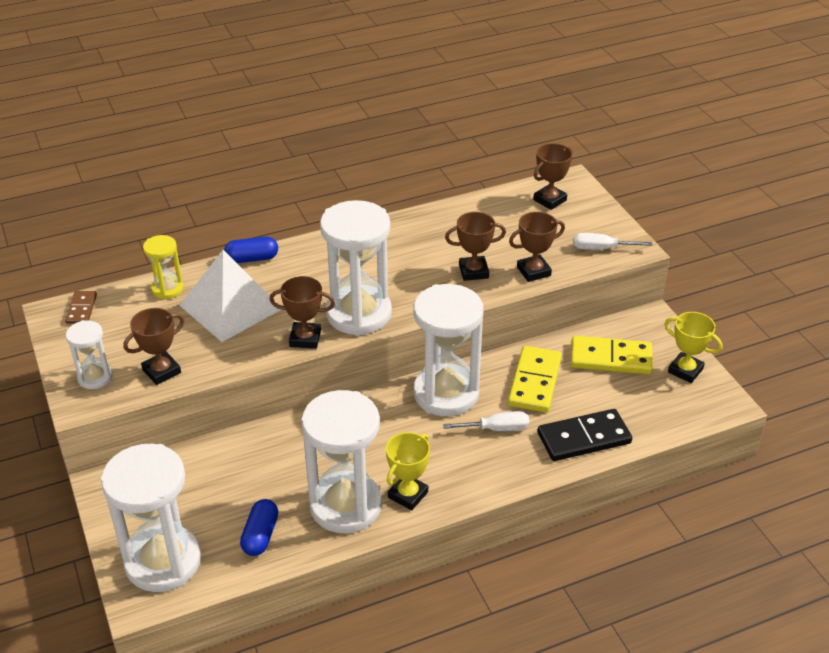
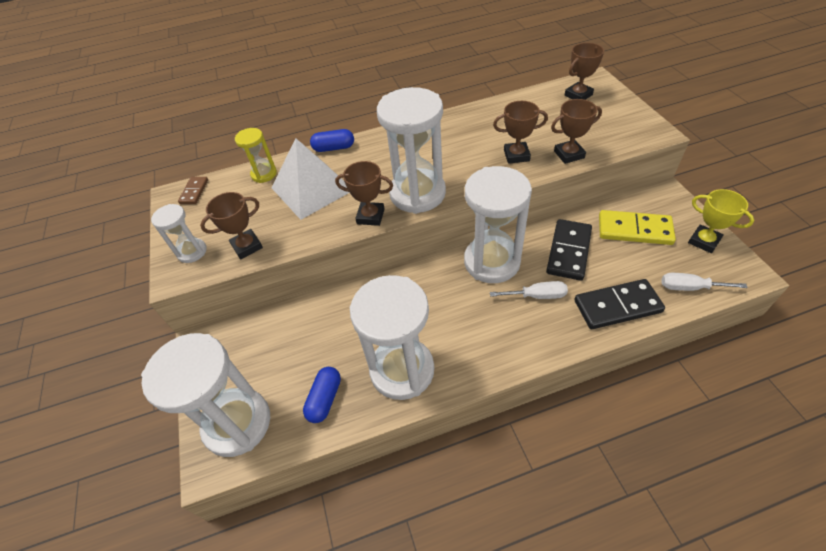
camera: 10 degrees right, 10 degrees up
yellow trophy [386,432,430,510] -> none
yellow domino [508,346,562,412] -> black domino [546,219,592,281]
white screwdriver [573,233,652,250] -> white screwdriver moved to [662,273,748,291]

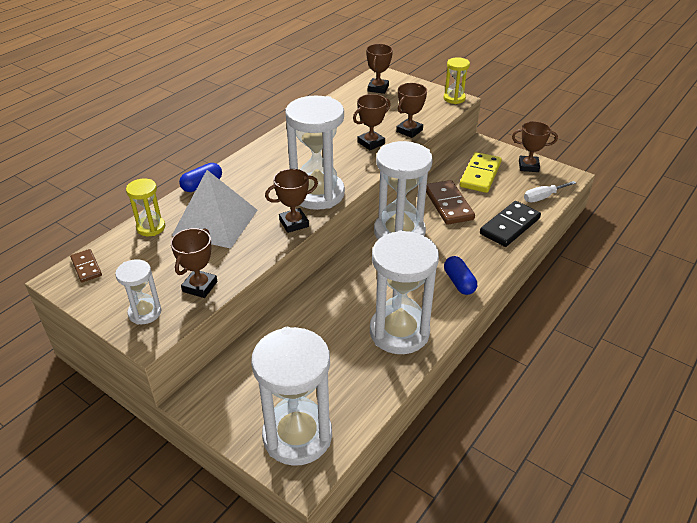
camera: 40 degrees left, 10 degrees down
blue capsule [303,367,341,423] -> blue capsule moved to [444,256,477,295]
white screwdriver [490,281,568,299] -> none
black domino [546,219,592,281] -> brown domino [426,180,475,225]
yellow domino [599,210,676,245] -> yellow domino turned 45 degrees counterclockwise [460,152,502,193]
yellow trophy [688,189,754,253] -> brown trophy [512,121,558,172]
none -> yellow hourglass [444,57,470,104]

